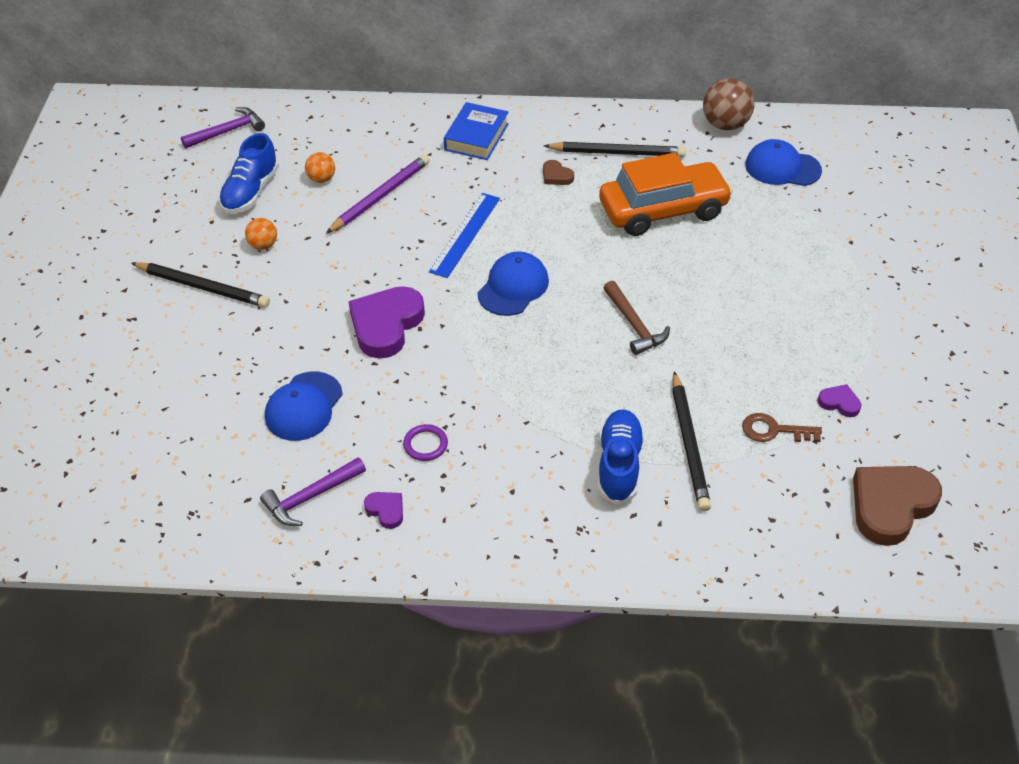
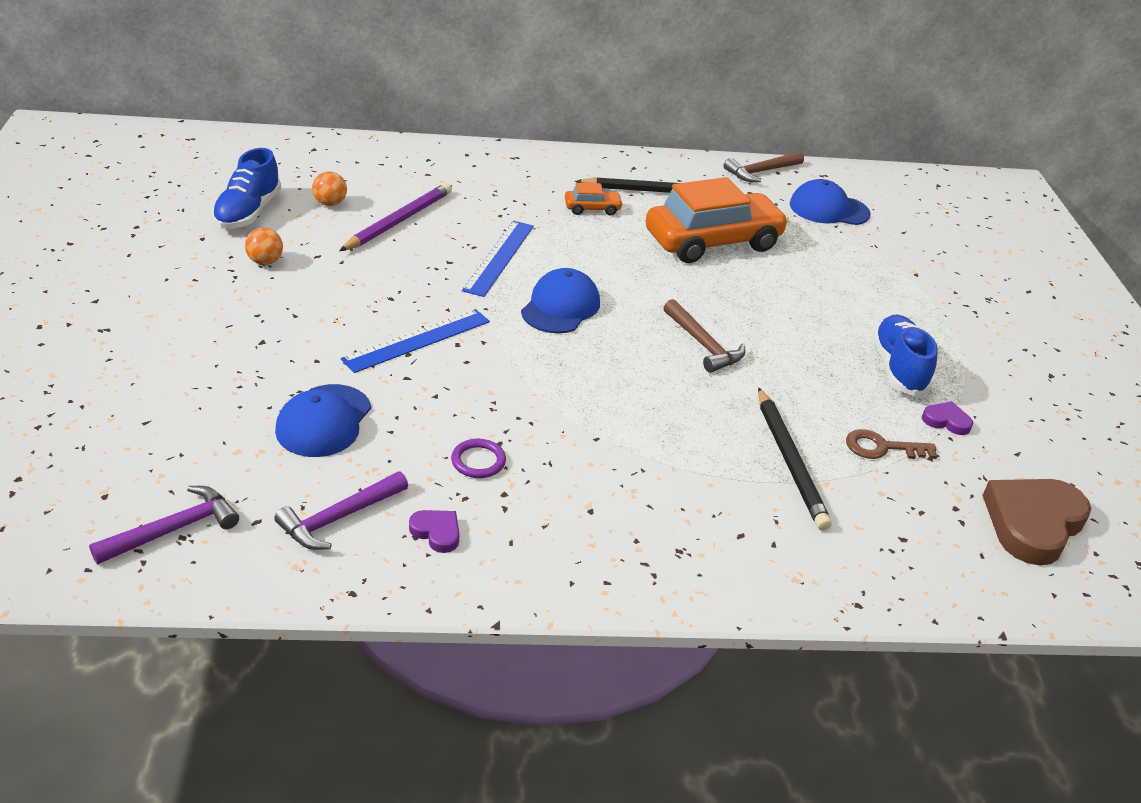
camera: 10 degrees left, 10 degrees down
black pencil [131,262,270,308] -> none
purple hammer [181,107,265,148] -> purple hammer moved to [89,486,239,564]
purple heart [348,286,425,358] -> blue ruler [341,309,490,373]
blue book [444,102,509,160] -> none
brown heart [543,160,574,185] -> orange car [565,183,623,216]
blue shoe [598,409,644,505] -> blue shoe moved to [873,315,938,396]
brown ball [703,78,754,130] -> brown hammer [724,151,804,182]

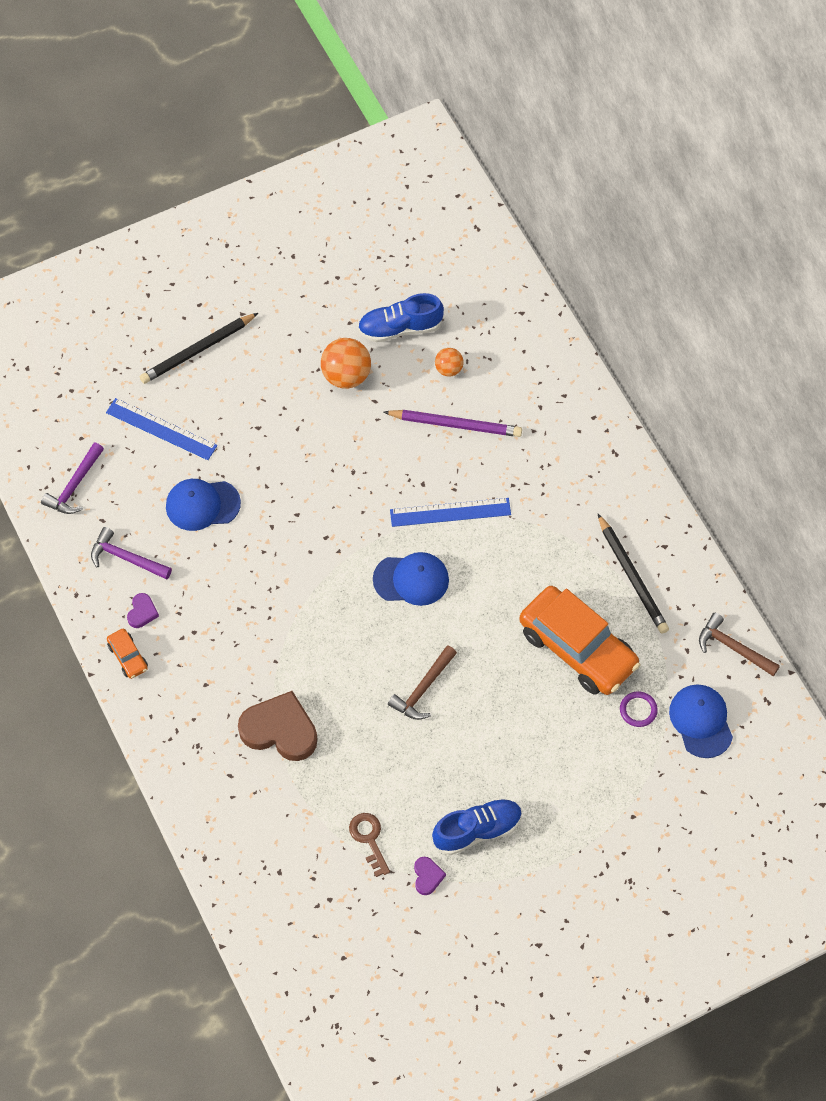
camera: 70 degrees right, 25 degrees up
purple hammer [89,486,239,564] -> purple hammer turned 90 degrees clockwise [41,443,104,514]
orange ball [245,228,283,265] -> orange ball [321,338,371,389], size x1.75
blue ruler [341,309,490,373] -> blue ruler moved to [106,398,217,460]
purple ring [451,439,506,478] -> purple ring moved to [620,691,658,727]
orange car [565,183,623,216] -> orange car moved to [107,629,148,679]
black pencil [758,387,832,531] -> black pencil moved to [140,313,258,384]
brown heart [982,479,1091,565] -> brown heart moved to [238,691,318,761]

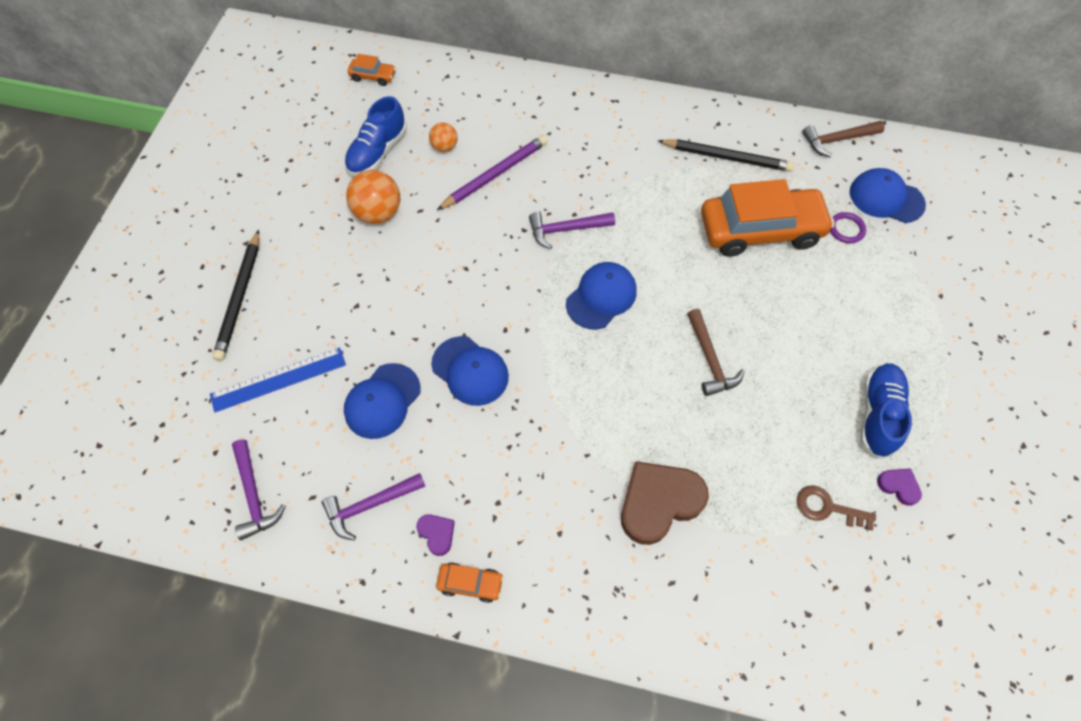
camera: 50 degrees left, 0 degrees up
blue ruler [390,498,511,527] -> purple hammer [529,212,615,249]
none -> orange car [348,54,396,86]
none -> blue cap [431,336,509,406]

